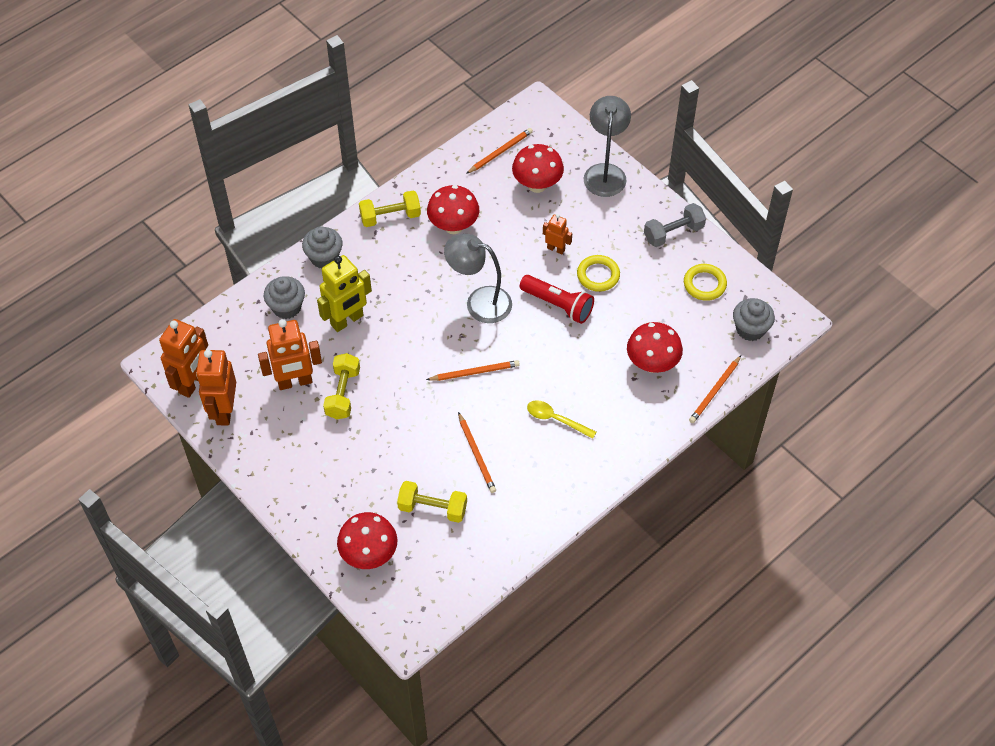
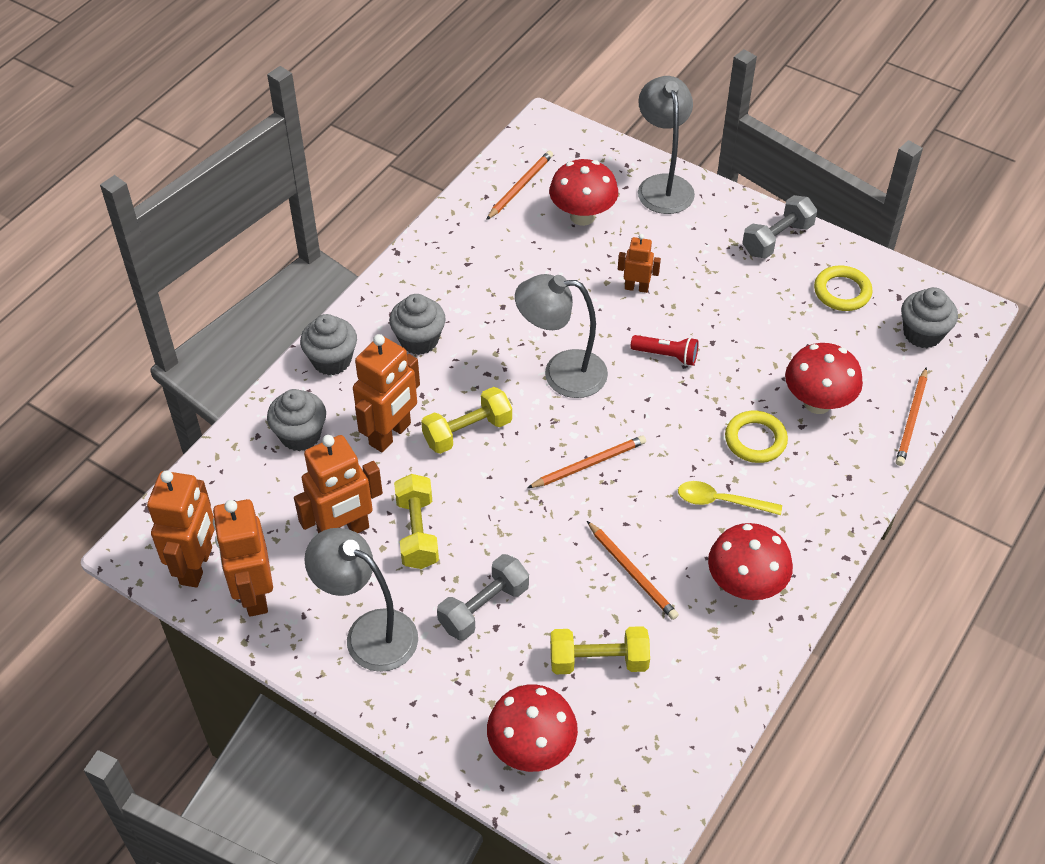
camera: 15 degrees left, 5 degrees down
yellow robot [317,255,372,332] -> orange robot [353,334,420,452]
yellow dumbbell [359,191,421,227] -> yellow dumbbell moved to [421,387,512,454]
red mushroom [427,185,479,234] -> red mushroom moved to [708,523,793,600]
red flashlight [520,275,594,324] -> red flashlight [631,335,699,366], size x0.64
yellow ring [577,255,620,292] -> yellow ring moved to [725,411,788,463]
none -> grey lamp [304,528,418,672]
none -> grey cupcake [389,294,446,355]
none -> grey dumbbell [437,554,529,640]

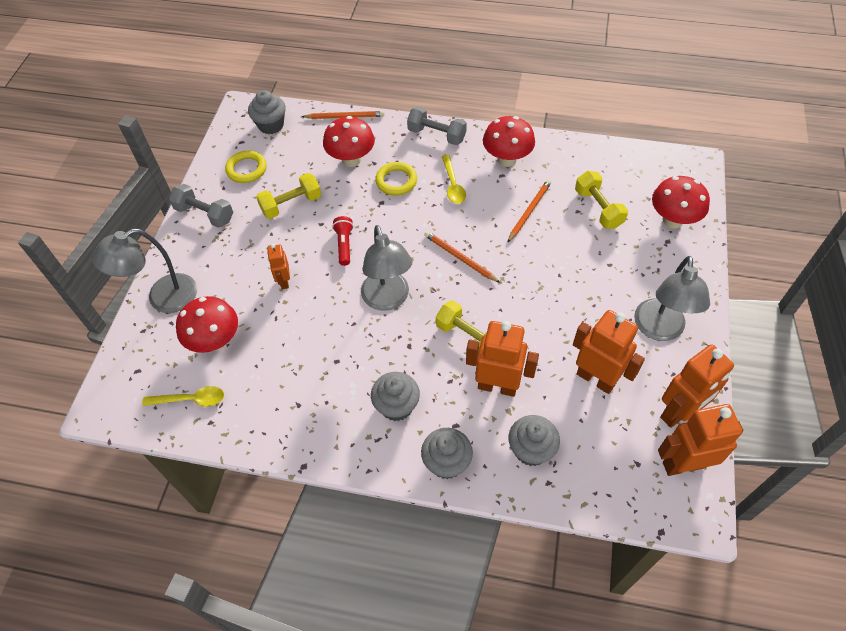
camera: 110 degrees left, 5 degrees up
yellow dumbbell [394,474,439,569] -> yellow dumbbell moved to [256,173,321,219]
grey dumbbell [437,554,529,640] -> grey dumbbell moved to [407,107,467,145]
orange pencil [486,151,553,220] -> yellow spoon [142,386,224,406]

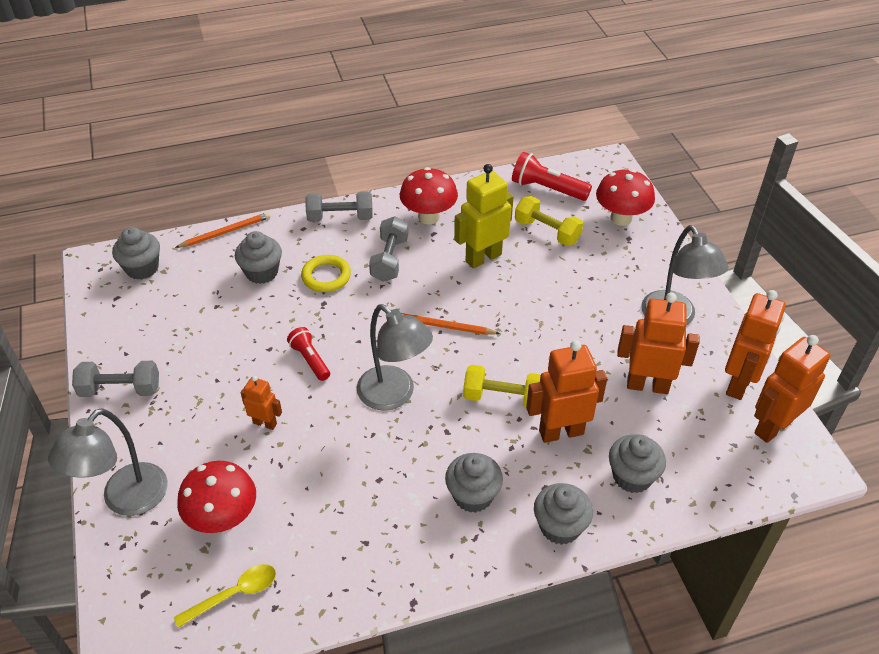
camera: 30 degrees left, 10 degrees down
yellow ring [225,151,267,183] -> none
yellow dumbbell [256,173,321,219] -> none
orange robot [267,244,290,289] -> orange robot turned 150 degrees clockwise [241,376,282,430]
red mushroom [323,116,375,167] -> grey cupcake [235,231,282,284]
yellow spoon [442,155,466,204] -> grey dumbbell [369,216,408,282]
orange pencil [507,180,551,243] -> yellow robot [454,164,513,269]
none -> red flashlight [512,152,592,201]

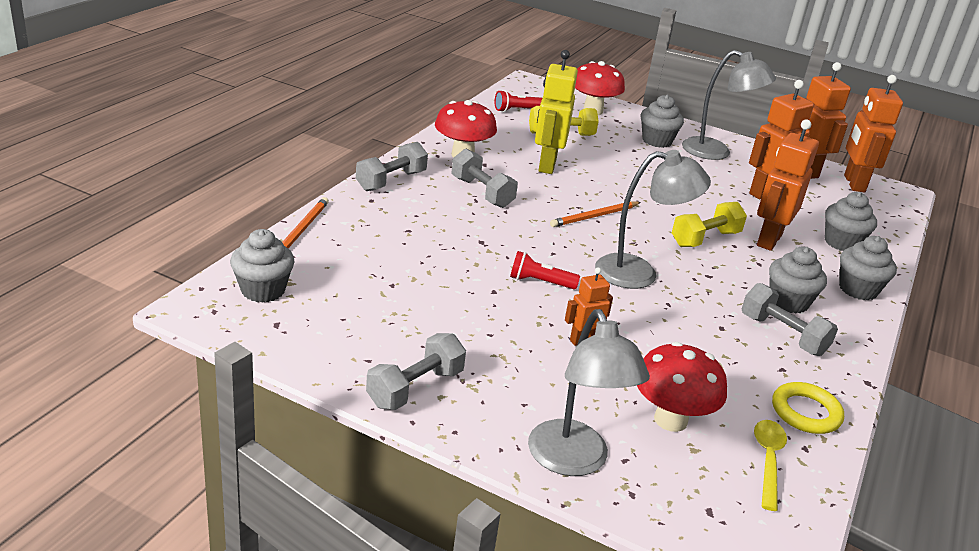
camera: 50 degrees left, 15 degrees down
grey cupcake [235,231,282,284] -> grey cupcake moved to [641,95,684,148]
yellow ring [301,255,351,292] -> yellow ring moved to [772,382,844,434]
red flashlight [512,152,592,201] -> red flashlight [495,90,542,112], size x0.64
none -> grey dumbbell [742,283,838,356]

